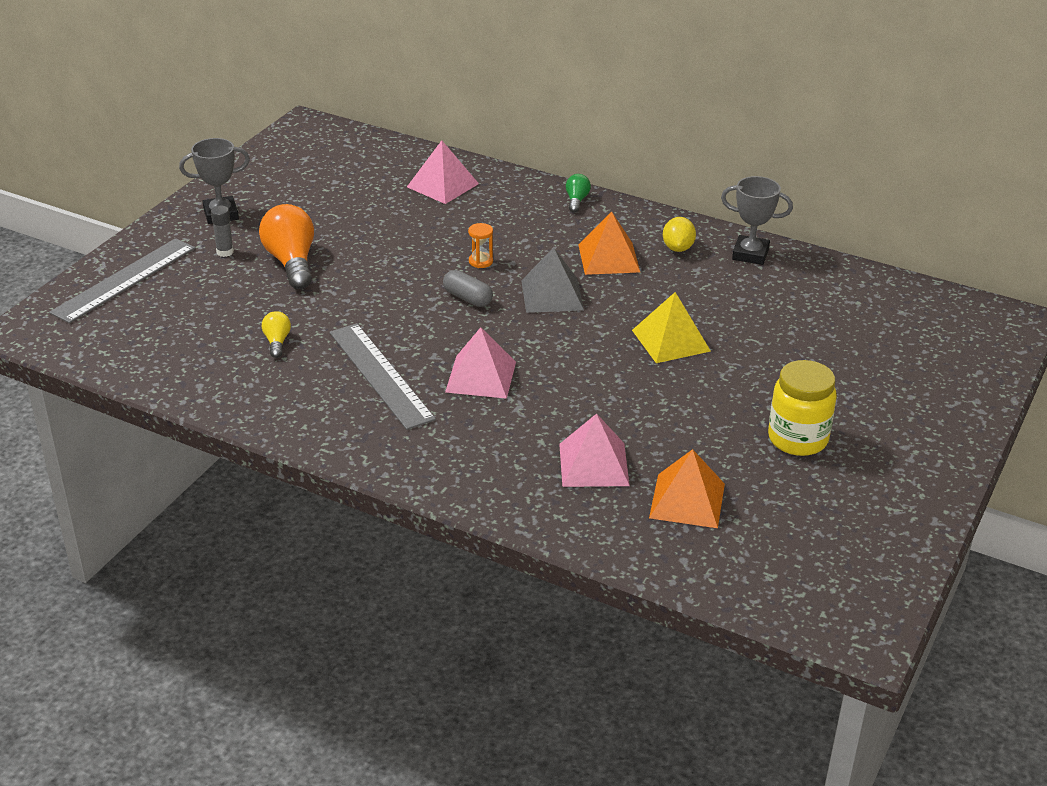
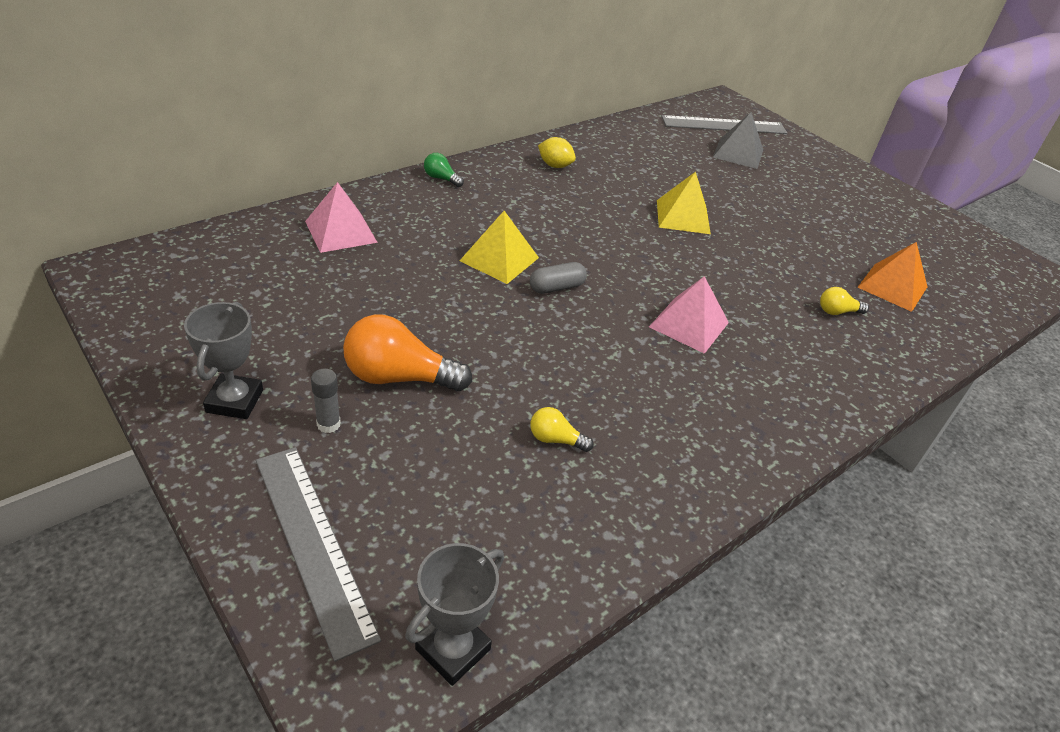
camera: 70 degrees left, 5 degrees up
grey ruler [330,323,436,430] -> grey ruler moved to [661,115,787,134]
orange hourglass [468,223,493,268] -> yellow pyramid [460,211,539,284]
grey pyramid [521,247,584,313] -> grey pyramid moved to [713,112,763,169]
pink pyramid [559,414,630,487] -> yellow light bulb [820,287,869,315]
orange pyramid [578,211,640,275] -> none
grey trophy [721,176,793,265] -> grey trophy moved to [405,543,504,686]
yellow jar [768,360,837,456] -> none

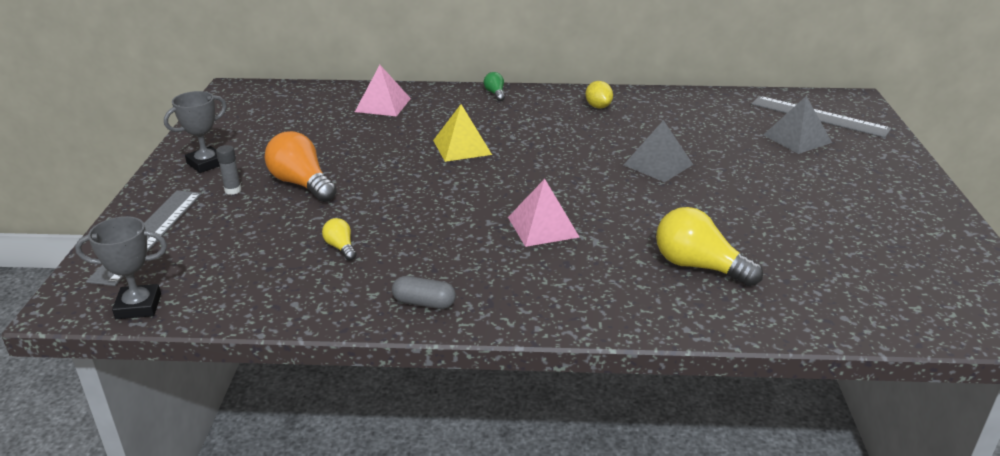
camera: 45 degrees right, 10 degrees down
grey capsule [530,262,587,294] -> grey capsule moved to [392,276,456,309]
yellow pyramid [657,172,711,234] -> grey pyramid [624,120,693,182]
yellow light bulb [820,287,869,315] -> yellow light bulb [656,207,763,286], size x2.02
orange pyramid [857,242,928,312] -> none

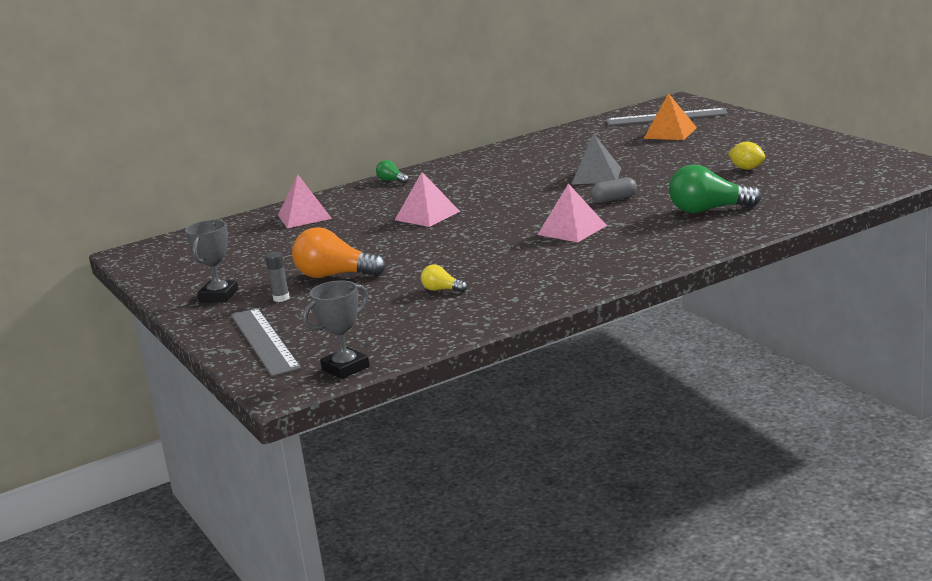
camera: 30 degrees left, 10 degrees down
grey capsule [392,276,456,309] -> grey capsule moved to [591,177,637,203]
yellow pyramid [433,104,492,162] -> pink pyramid [395,172,460,227]
yellow lemon [585,81,613,108] -> yellow lemon moved to [728,141,765,170]
yellow light bulb [656,207,763,286] -> green light bulb [669,164,761,213]
grey pyramid [763,96,832,154] -> orange pyramid [644,93,697,140]

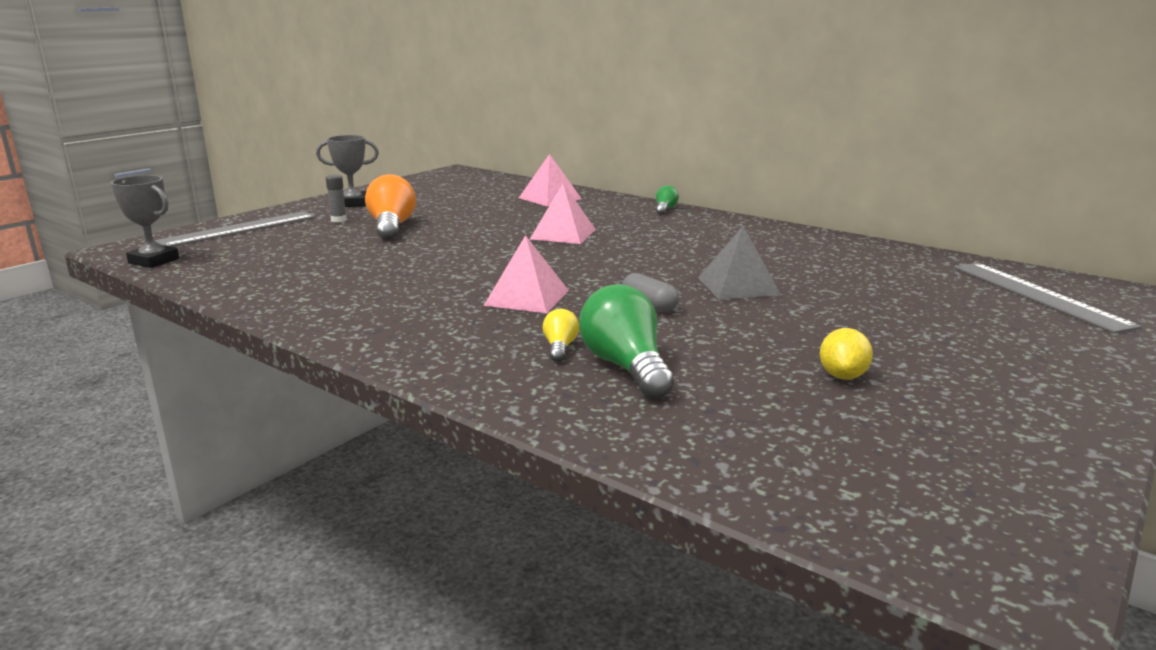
camera: 65 degrees right, 0 degrees up
yellow light bulb [421,265,467,292] -> yellow light bulb moved to [543,309,579,362]
orange pyramid [644,93,697,140] -> none

